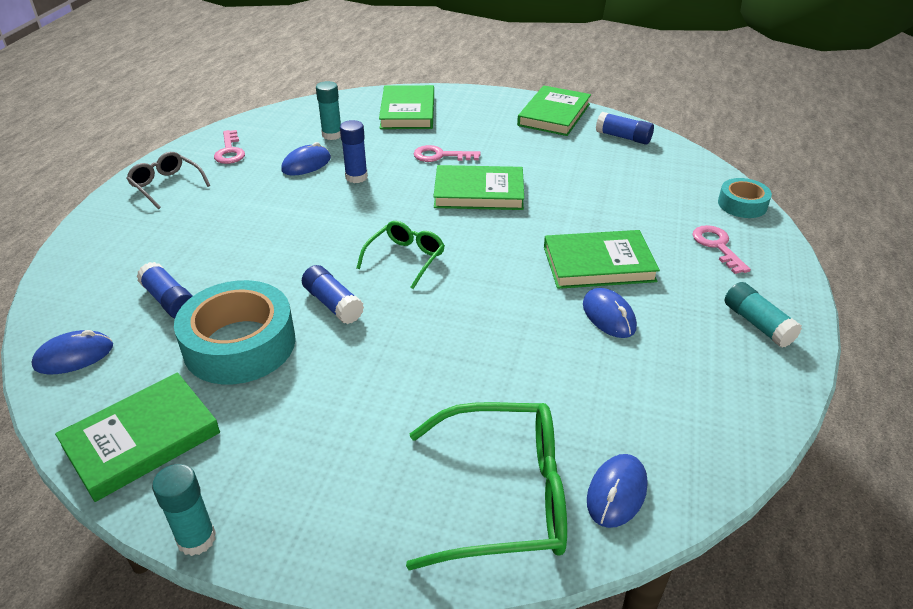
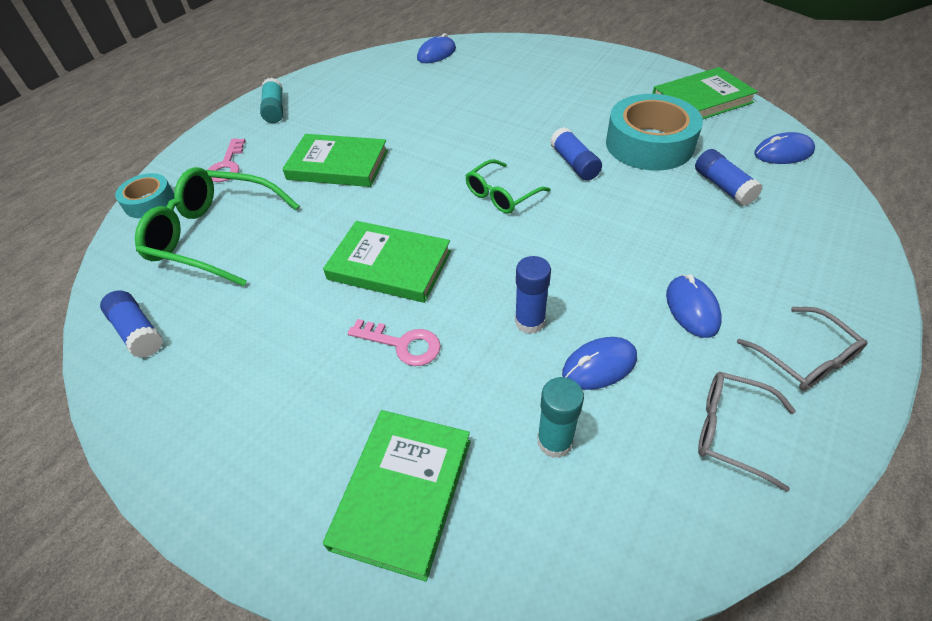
camera: 160 degrees left, 10 degrees up
turquoise glue stick [152,464,216,556] -> none
pink key [214,130,245,164] -> grey glasses [698,372,796,492]
green glasses [406,402,567,570] -> green glasses moved to [135,167,299,286]
green book [517,85,591,136] -> none
blue mouse [583,288,637,338] -> blue mouse moved to [666,274,722,338]

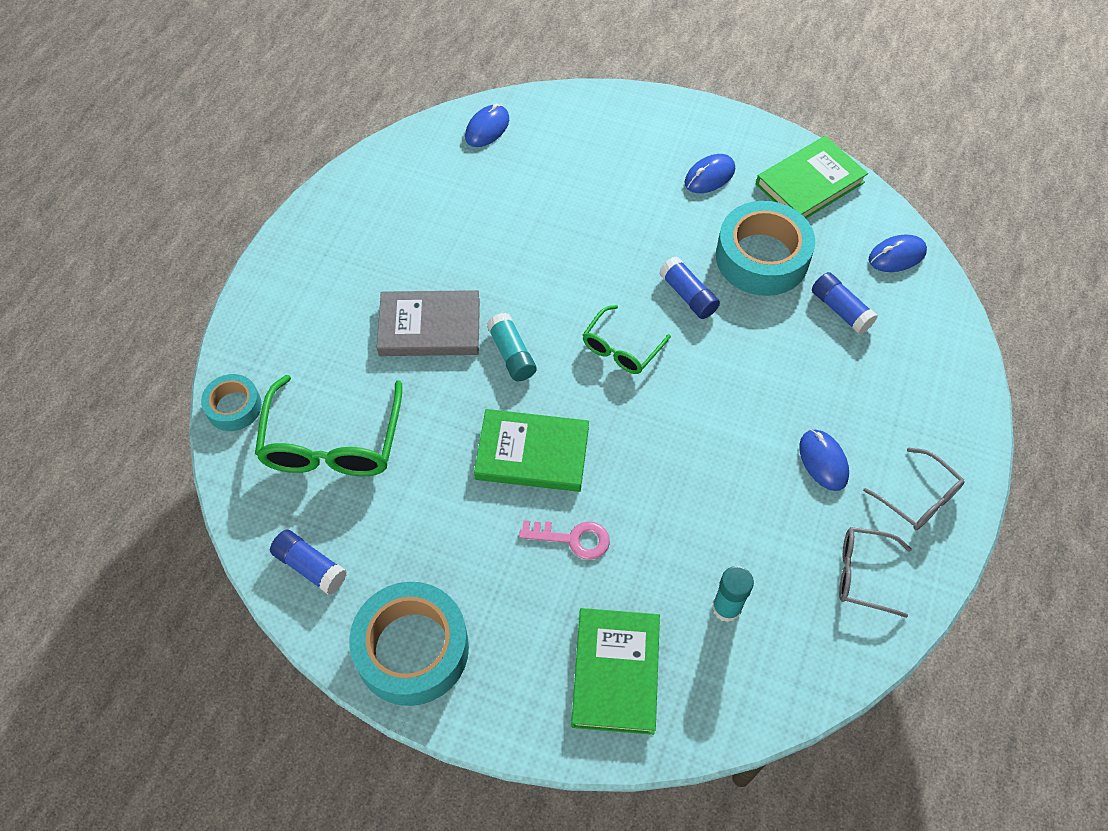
camera: 15 degrees left, 10 degrees up
green glasses [135,167,299,286] -> green glasses turned 90 degrees counterclockwise [255,375,402,476]
pink key [208,138,245,182] -> none
turquoise glue stick [260,78,283,123] -> turquoise glue stick moved to [487,313,536,381]
green book [282,134,388,187] -> grey book [377,290,480,356]
blue glue stick [515,256,551,334] -> none
blue mouse [562,337,637,390] -> blue mouse moved to [685,154,735,193]
none -> turquoise tape [349,582,469,706]

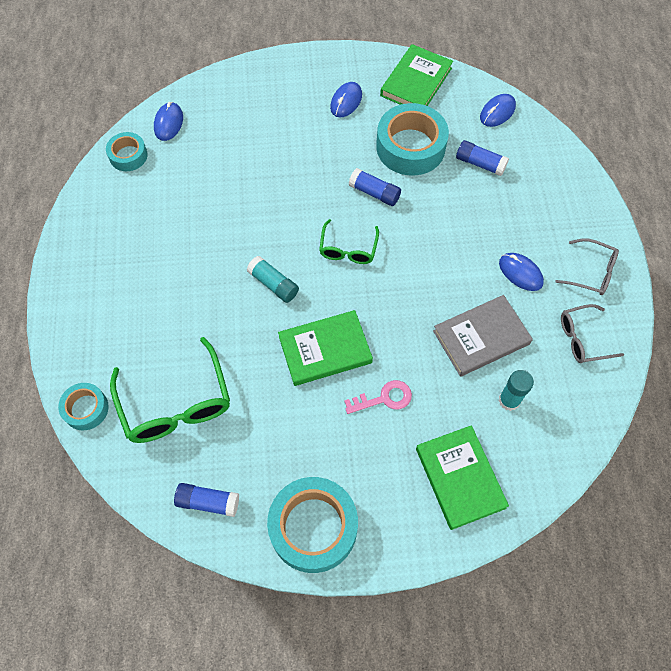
camera: 25 degrees left, 5 degrees up
grey book [377,290,480,356] -> grey book moved to [433,295,533,377]
none -> turquoise tape [106,132,148,171]

